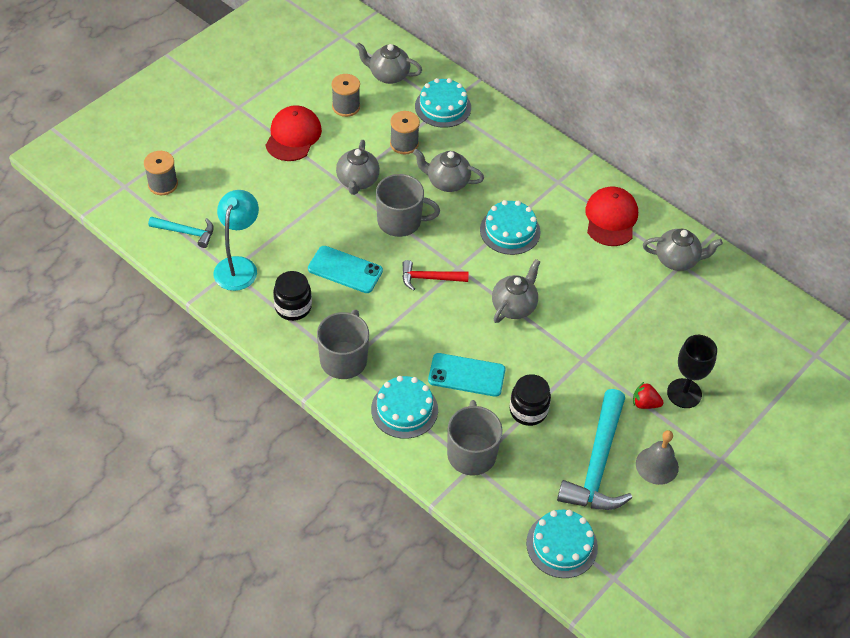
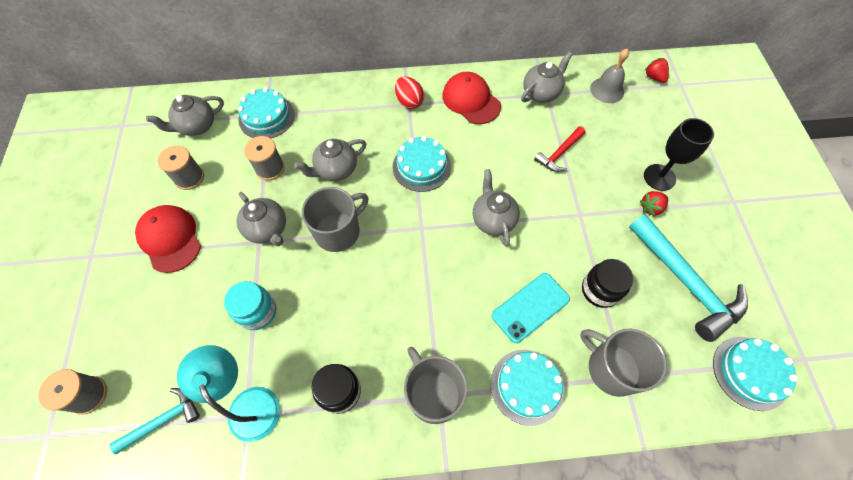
camera: 45 degrees left, 10 degrees up
turquoise phone [308,246,383,293] -> none
red hammer [402,260,469,291] -> red hammer moved to [534,126,585,172]
grey bell [636,430,679,485] -> grey bell moved to [590,49,629,103]
none -> turquoise jar [224,281,276,330]
none -> red egg [395,76,424,109]
none -> red strawberry [645,58,669,83]

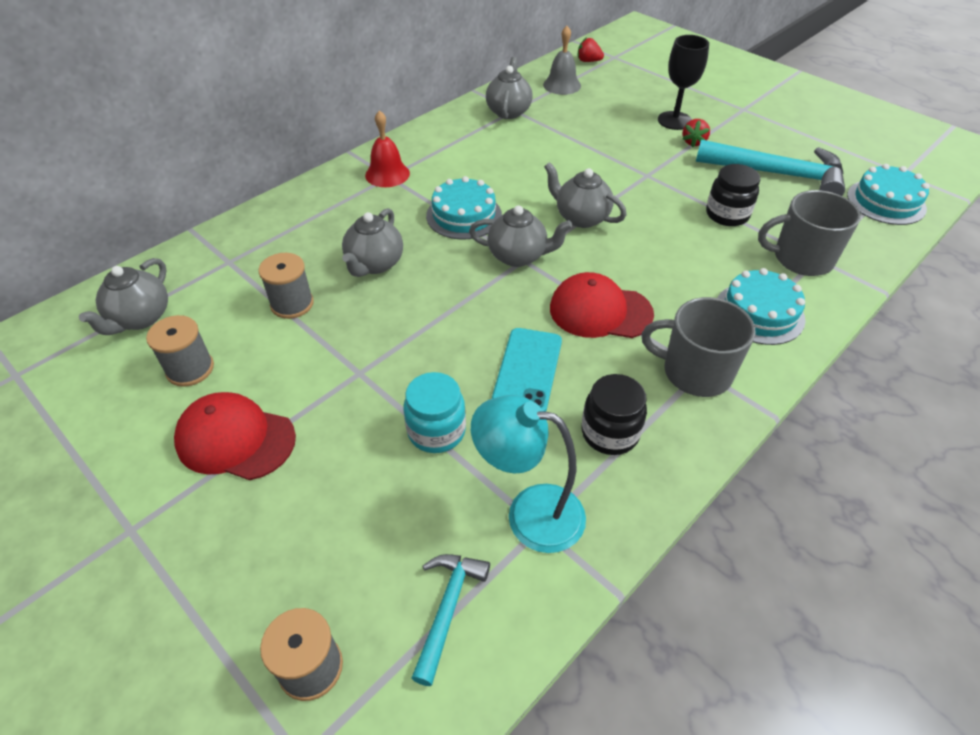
camera: 40 degrees left, 15 degrees down
grey teapot [237,192,286,246] -> grey teapot moved to [469,205,573,267]
turquoise cake [238,87,295,138] -> none
grey mug [302,187,369,252] -> none
red egg [395,76,424,109] -> red bell [365,110,410,187]
red cap [442,72,501,124] -> red cap moved to [550,272,654,338]
turquoise phone [492,273,570,343] -> turquoise phone moved to [492,328,562,411]
red hammer [534,126,585,172] -> none

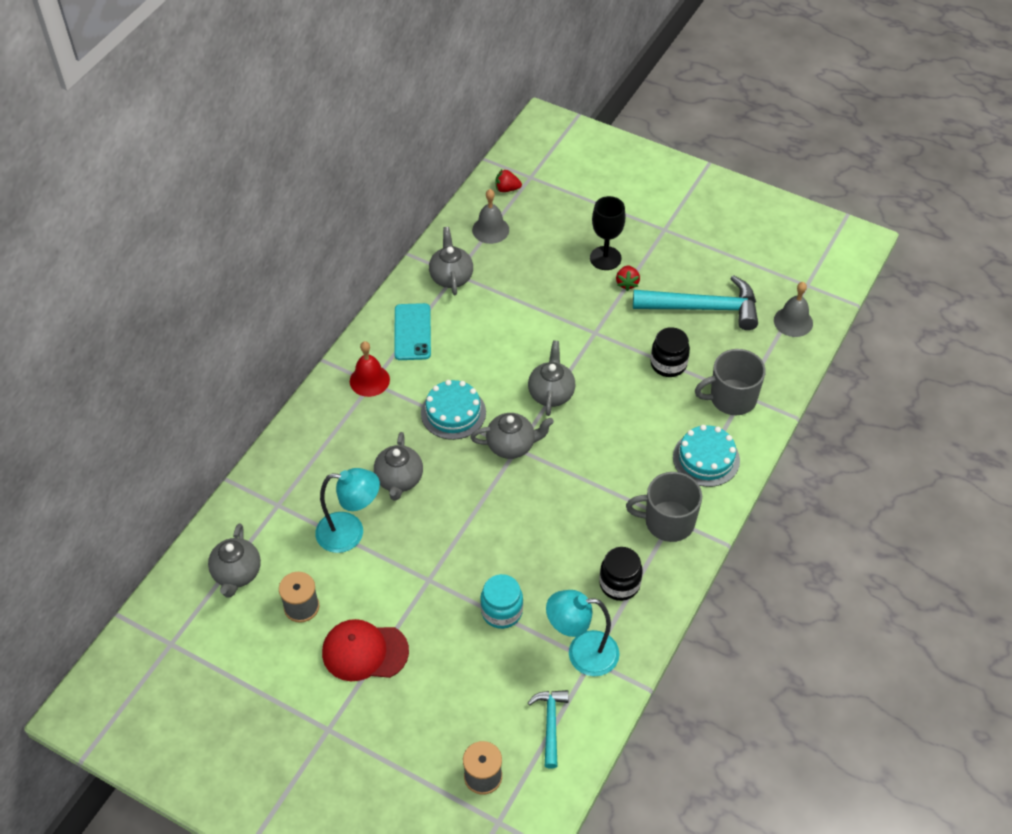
camera: 15 degrees left, 5 degrees up
grey spool [258,253,314,319] -> turquoise lamp [315,468,380,553]
turquoise phone [492,328,562,411] -> turquoise phone moved to [394,303,431,360]
grey teapot [544,162,627,228] -> grey teapot turned 75 degrees clockwise [528,340,575,416]
red cap [550,272,654,338] -> none
turquoise cake [847,164,930,225] -> grey bell [774,282,813,337]

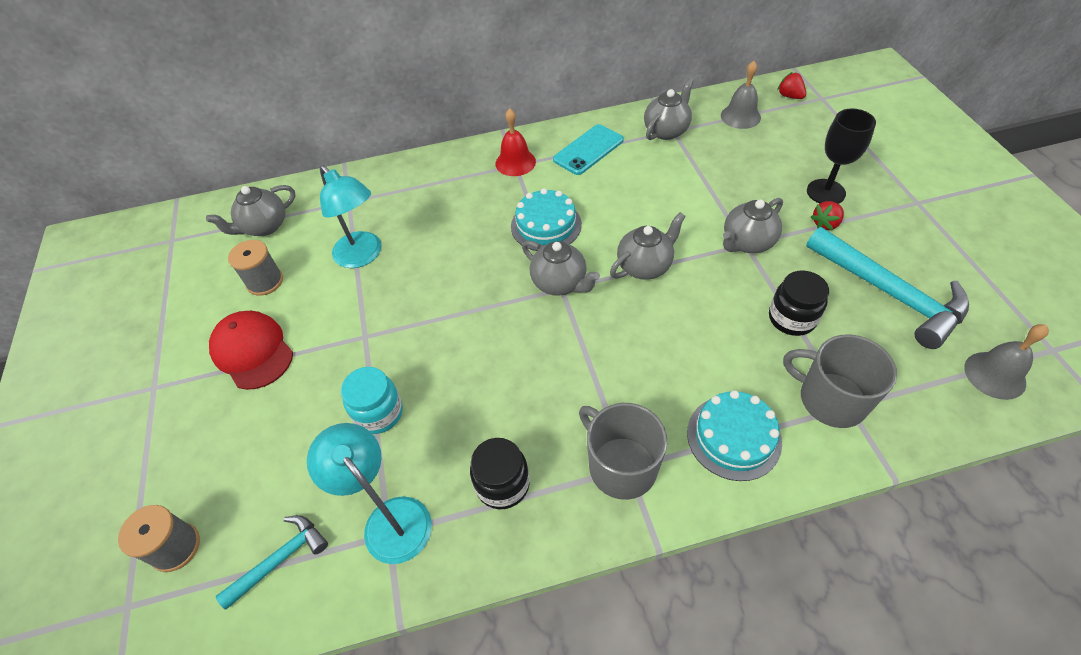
camera: 50 degrees right, 0 degrees up
grey teapot [374,432,423,501] -> grey teapot moved to [723,198,783,253]

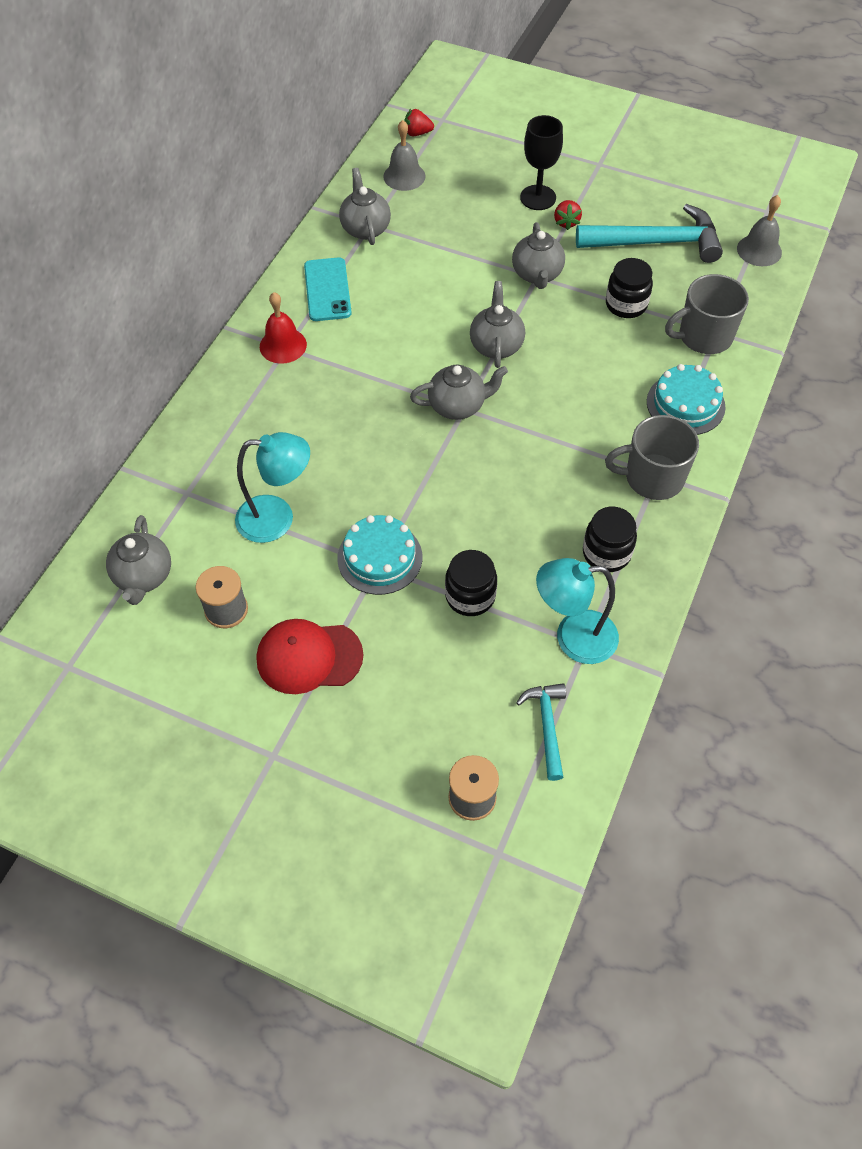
camera: 55 degrees left, 5 degrees up
turquoise jar [341,367,403,434] -> black jar [445,550,497,616]
turquoise cake [511,188,582,251] -> turquoise cake moved to [337,515,422,595]

